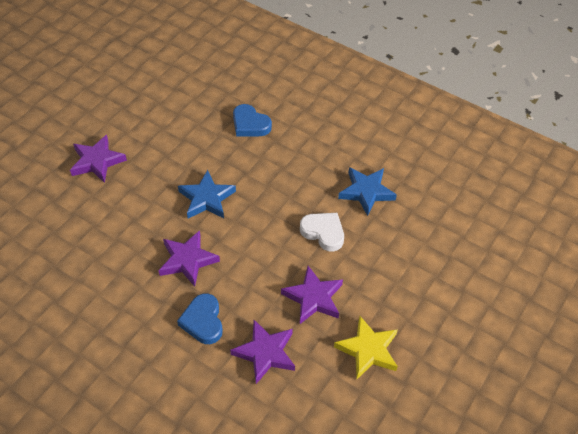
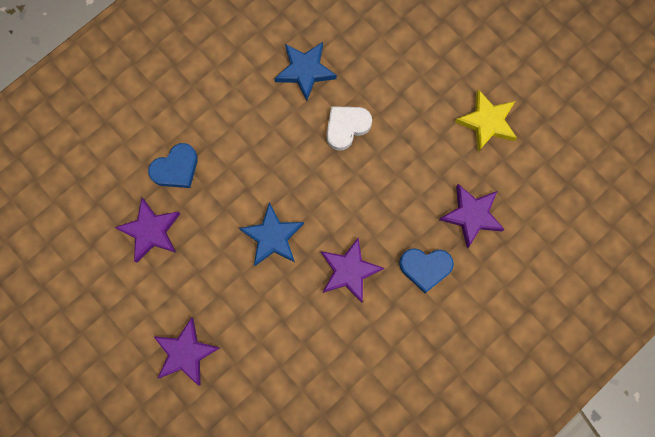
camera: 75 degrees left, 25 degrees up
purple star [281,266,343,324] -> purple star moved to [114,198,180,262]

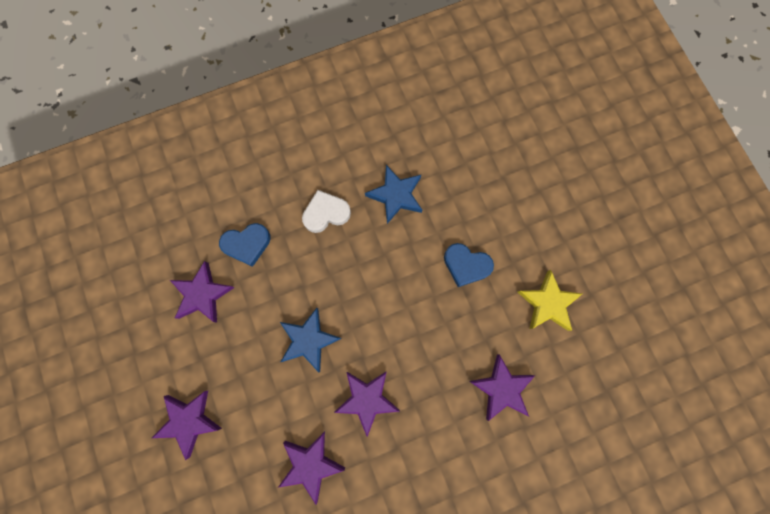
camera: 20 degrees right, 0 degrees up
white heart [327,106,372,151] -> white heart moved to [302,190,351,233]
blue heart [399,248,454,293] -> blue heart moved to [444,243,494,287]
none -> purple star [278,431,345,504]

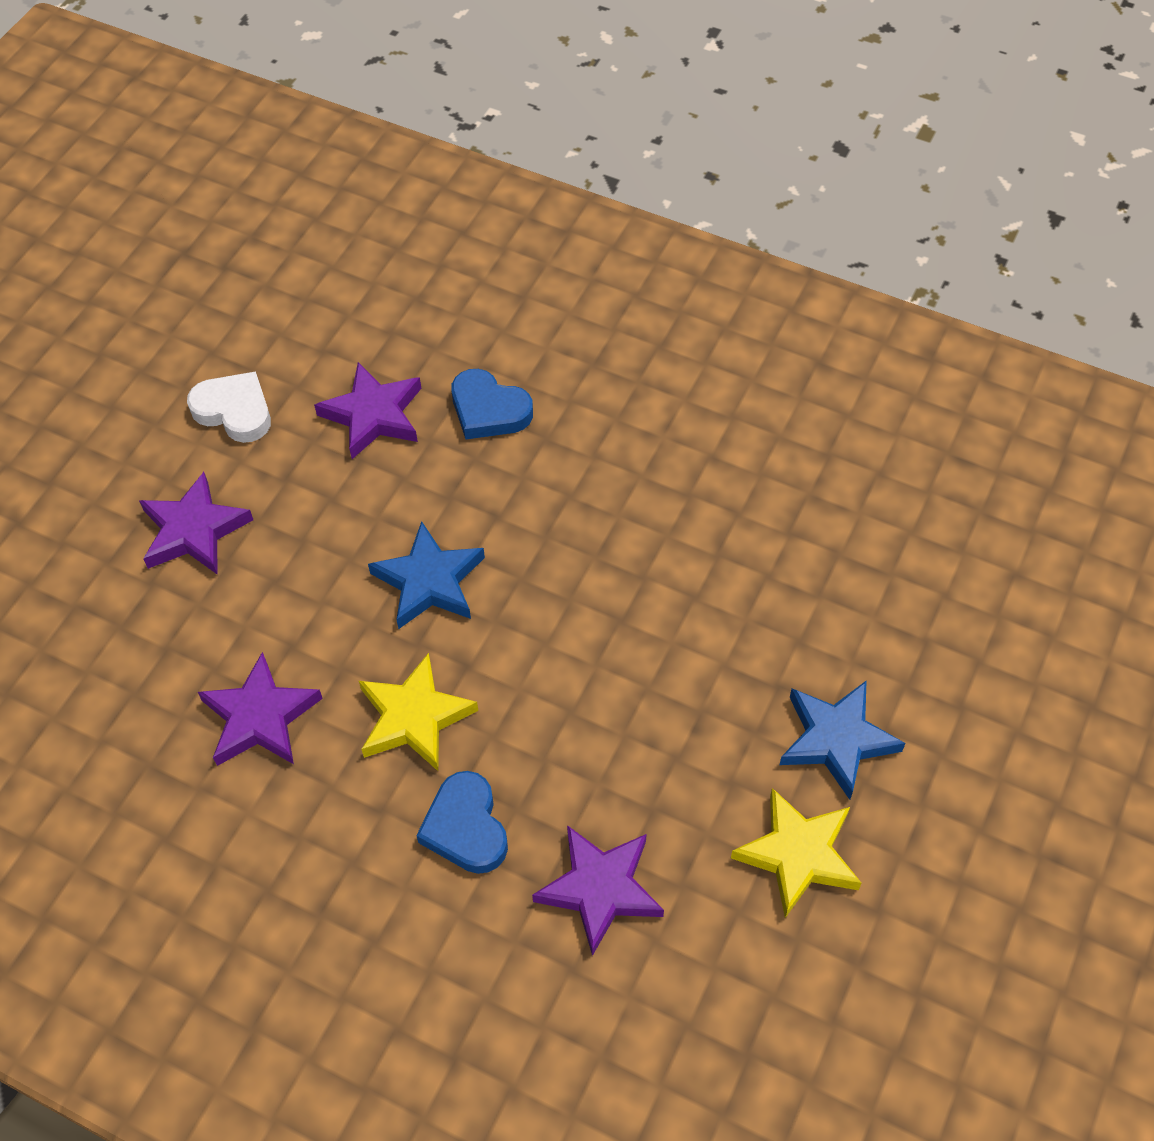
camera: 50 degrees right, 20 degrees down
white heart [302,190,351,233] -> white heart moved to [187,371,271,443]
purple star [334,371,400,437] -> yellow star [359,653,478,771]
blue star [365,165,422,224] -> blue star moved to [780,680,905,800]
blue heart [444,243,494,287] -> blue heart moved to [416,771,508,874]

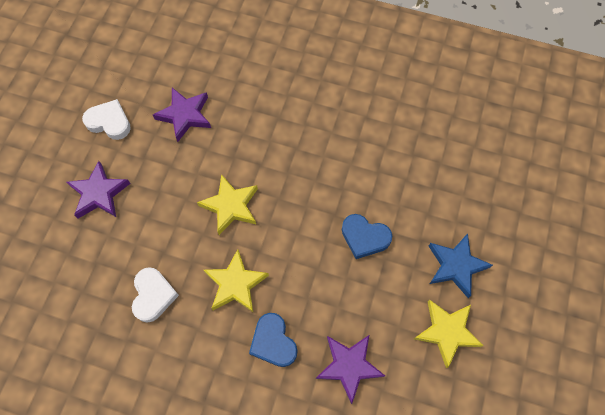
camera: 10 degrees left, 10 degrees up
purple star [198,652,323,766] -> white heart [132,267,179,323]
blue star [368,521,485,629] -> yellow star [197,174,258,235]
blue heart [451,369,533,439] -> blue heart moved to [342,214,392,259]

